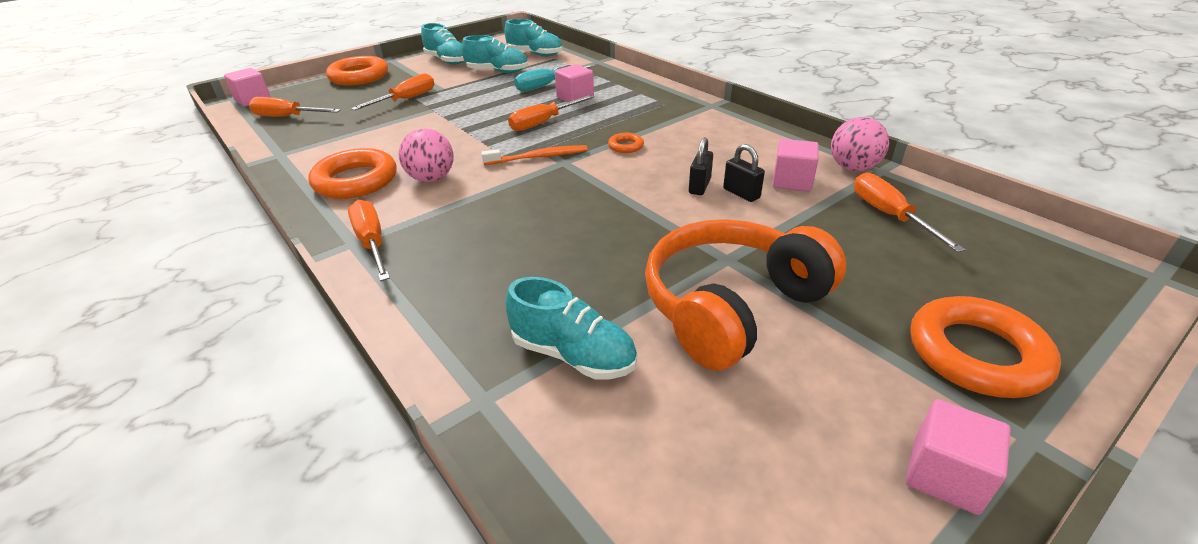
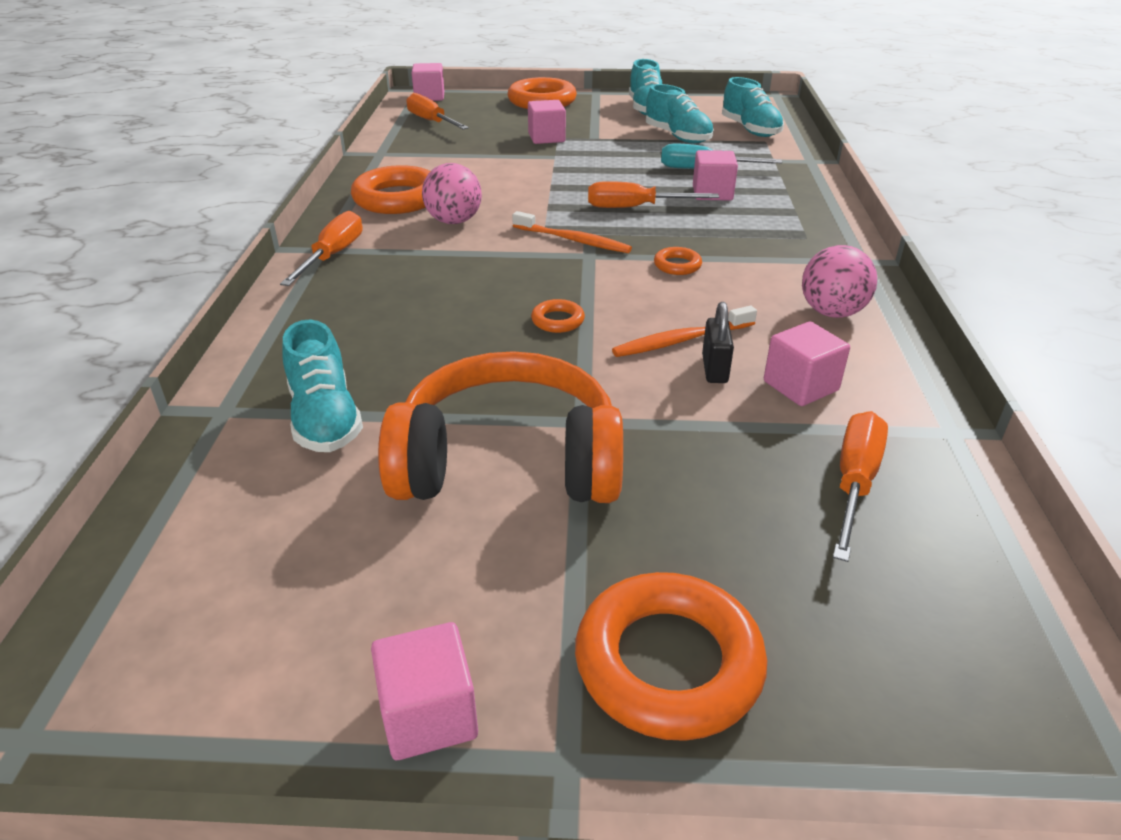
camera: 40 degrees right, 0 degrees up
orange screwdriver [351,73,434,110] -> pink cube [528,100,566,144]
black padlock [689,137,713,195] -> orange toothbrush [612,306,757,357]
pink ball [831,117,889,171] -> pink ball moved to [802,245,877,318]
none -> orange ring [531,299,585,333]

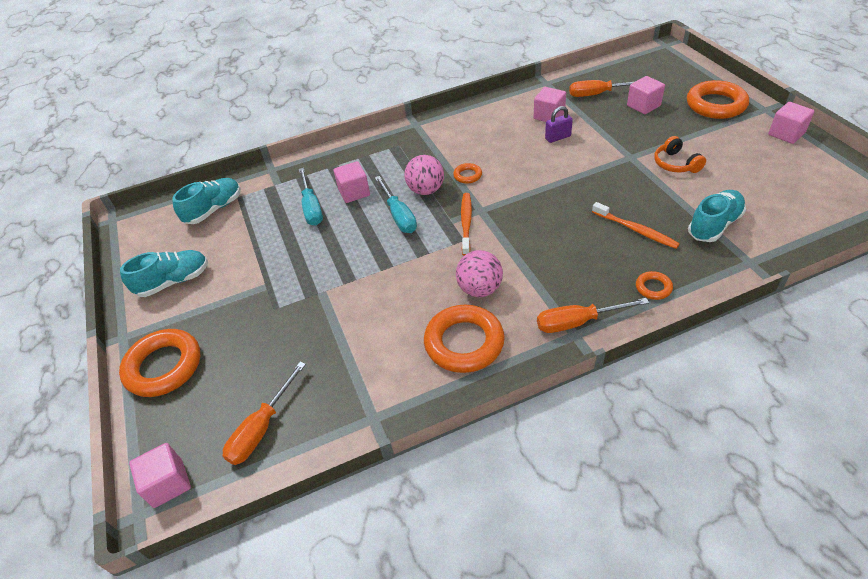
camera: 110 degrees left, 10 degrees up
orange headphones [378,351,623,503] -> orange headphones [654,136,706,173], size x0.46
pink cube [528,100,566,144] -> pink cube moved to [627,76,665,114]
orange ring [531,299,585,333] -> orange ring moved to [636,271,673,300]
orange screwdriver [588,181,719,208] -> turquoise screwdriver [375,176,417,233]
orange toothbrush [612,306,757,357] -> orange toothbrush moved to [592,202,680,249]
turquoise shoe [646,84,714,143] -> none
black padlock [702,302,734,383] -> purple padlock [545,106,573,143]
pink ball [802,245,877,318] -> pink ball moved to [404,155,444,195]

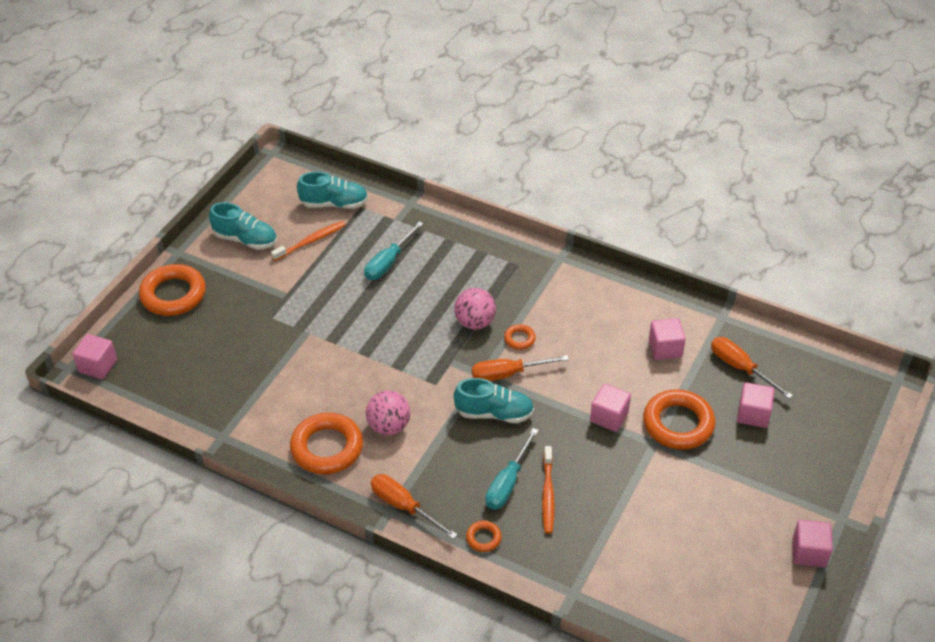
camera: 45 degrees right, 0 degrees up
orange screwdriver [223,362,306,465] -> orange screwdriver moved to [472,355,569,381]
pink cube [334,161,370,203] -> pink cube moved to [590,383,631,432]
turquoise screwdriver [375,176,417,233] -> turquoise screwdriver moved to [486,428,539,510]
orange toothbrush [461,193,472,256] -> orange toothbrush moved to [271,221,345,261]
purple padlock [545,106,573,143] -> none
orange headphones [654,136,706,173] -> none
orange ring [687,80,749,119] -> orange ring moved to [643,389,715,450]
turquoise shoe [688,190,746,242] -> turquoise shoe moved to [454,378,534,423]

